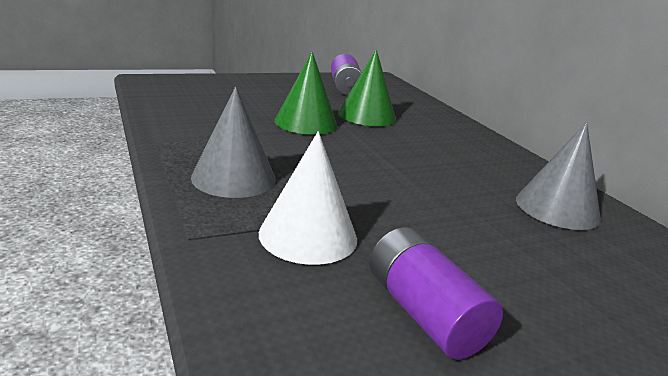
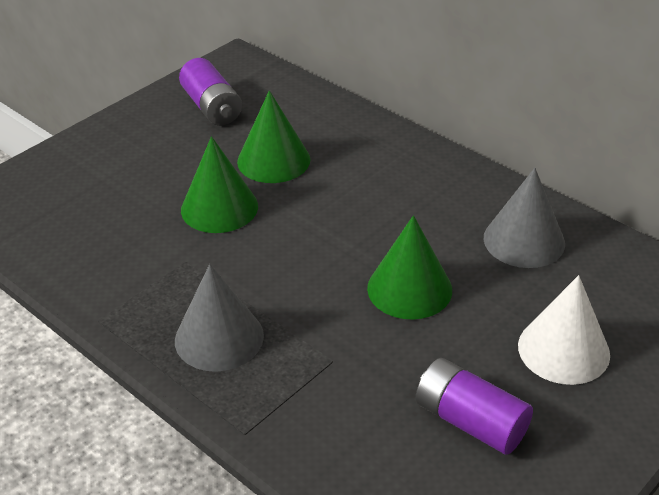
camera: 20 degrees left, 15 degrees up
white cone [259,131,357,265] -> white cone moved to [518,275,610,385]
none -> green cone [367,215,452,320]

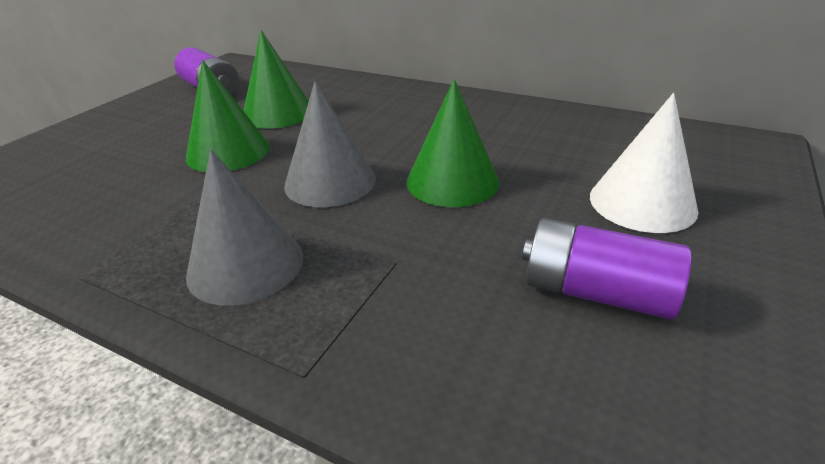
camera: 15 degrees left, 5 degrees down
grey cone [484,168,565,268] -> grey cone moved to [284,81,376,207]

